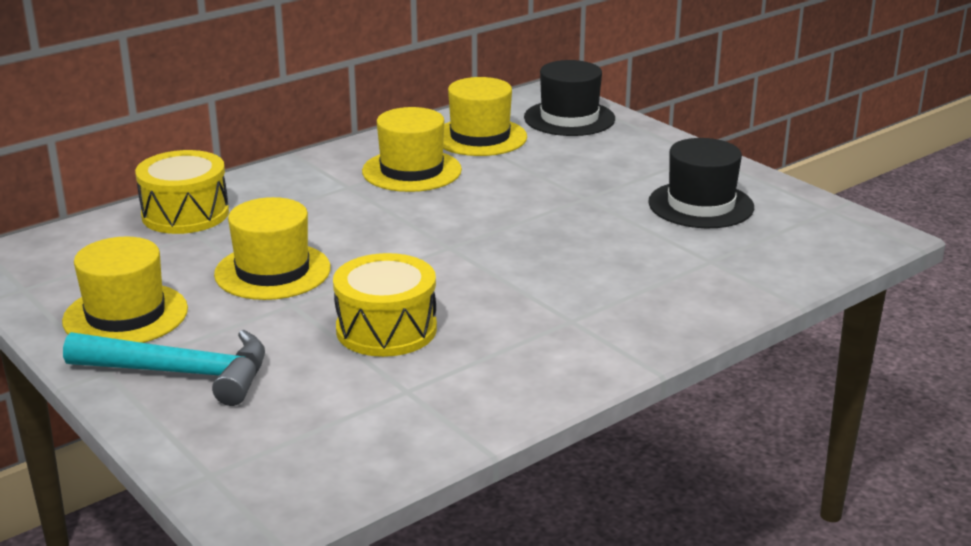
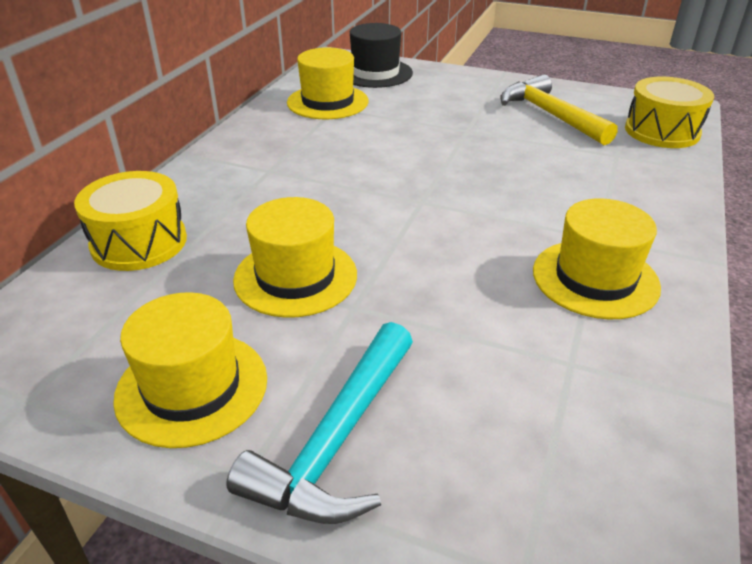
camera: 30 degrees left, 10 degrees up
turquoise hammer [63,330,265,406] -> turquoise hammer turned 135 degrees clockwise [226,322,413,524]
yellow drum [333,253,437,357] -> yellow drum moved to [625,77,714,148]
yellow hat [362,107,462,192] -> yellow hat moved to [533,198,661,319]
black hat [648,138,754,228] -> yellow hammer [500,74,618,145]

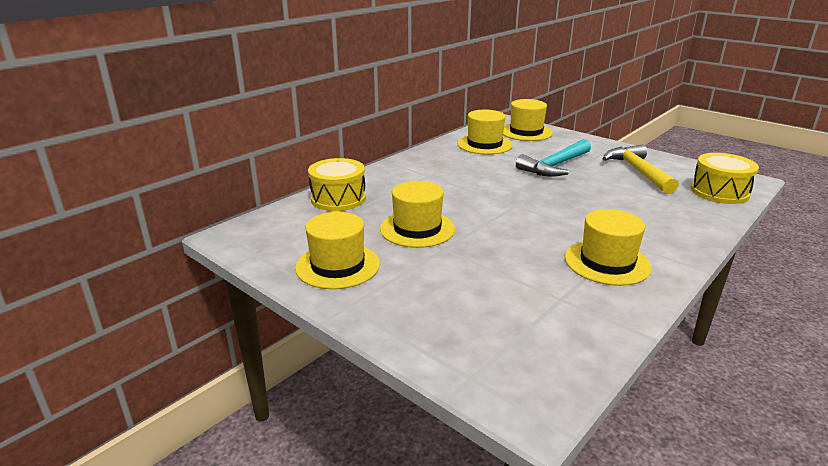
camera: 20 degrees right, 10 degrees down
turquoise hammer [226,322,413,524] -> turquoise hammer moved to [516,139,591,177]
black hat [350,23,413,88] -> yellow hat [503,99,553,141]

